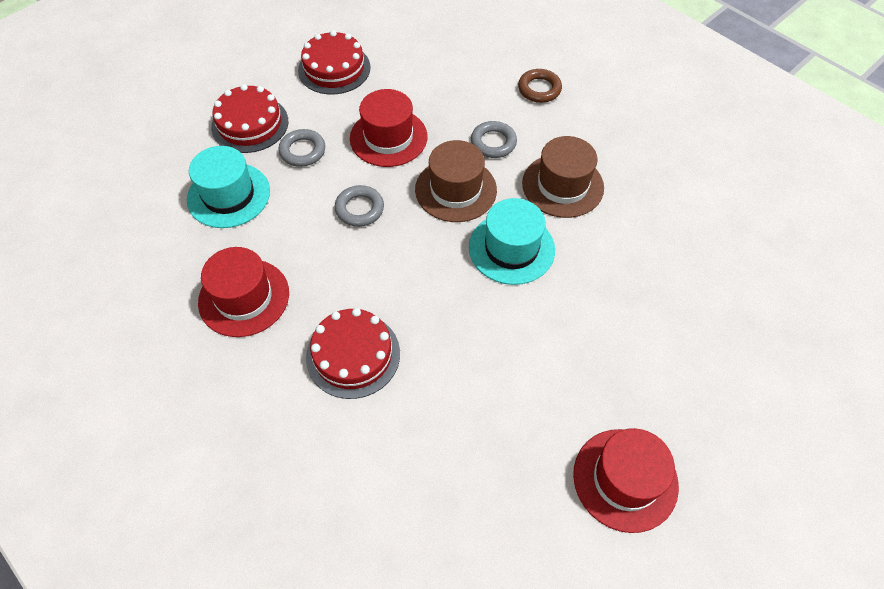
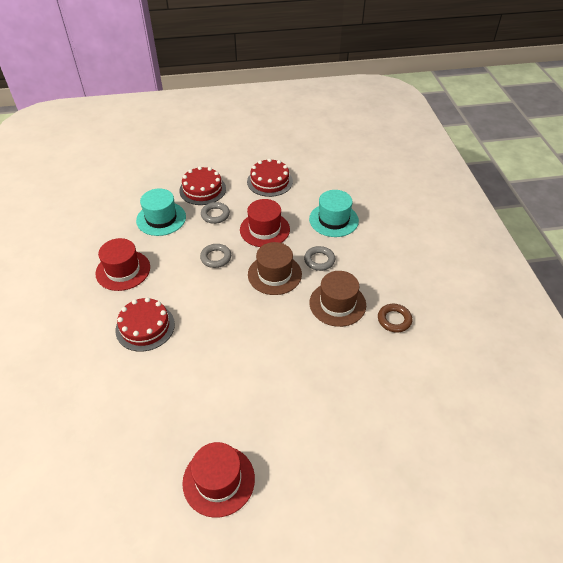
camera: 35 degrees right, 10 degrees down
turquoise hat [469,198,555,285] -> turquoise hat moved to [309,190,359,237]
brown ring [518,69,562,103] -> brown ring moved to [378,304,412,333]

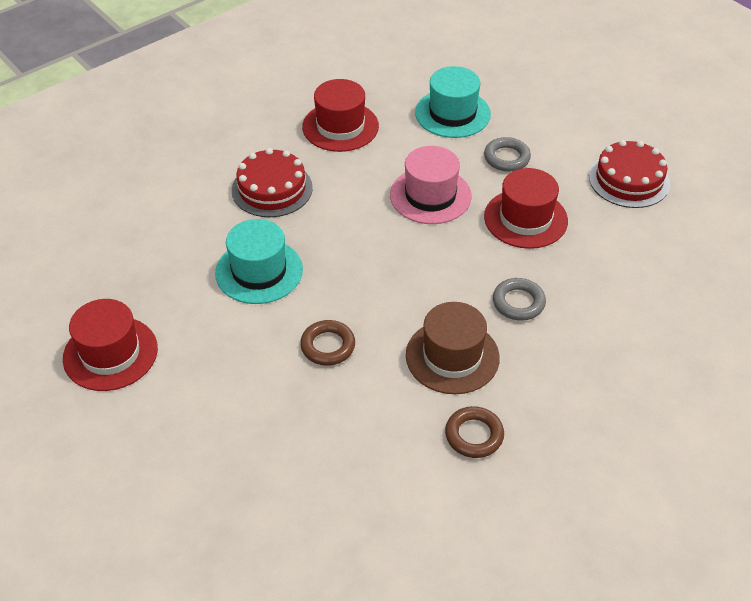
camera: 60 degrees right, 0 degrees up
red cake [179,166,226,205] -> none
grey ring [200,244,231,268] -> pink hat [390,146,472,224]
brown hat [248,242,302,295] -> none
turquoise hat [309,190,359,237] -> turquoise hat moved to [215,219,303,304]
none -> brown ring [300,320,355,366]

